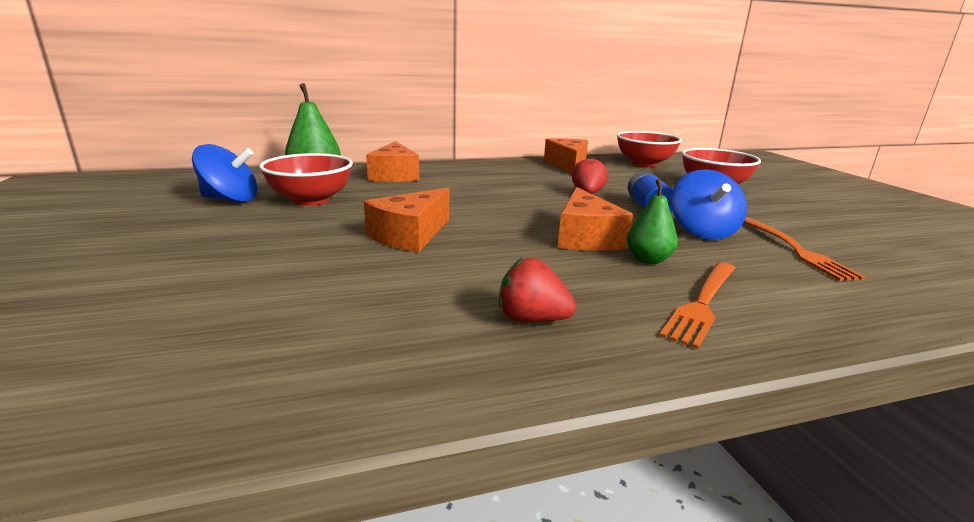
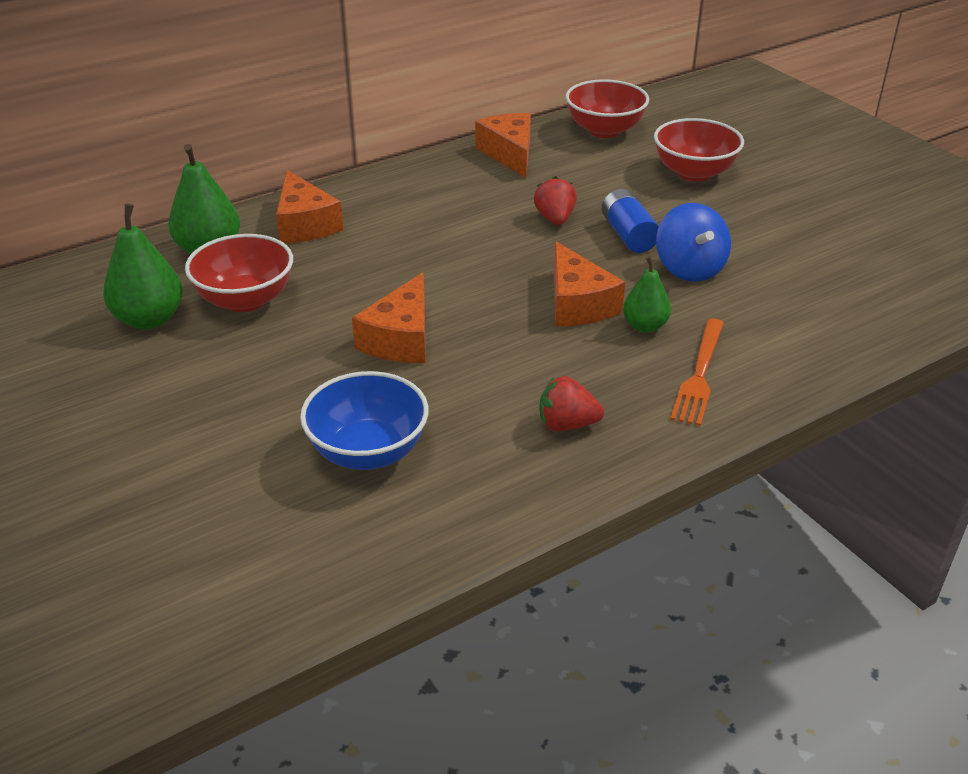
camera: 15 degrees left, 15 degrees up
blue spinning top [192,144,257,202] -> green pear [103,203,183,329]
orange fork [744,217,866,281] -> none
none -> blue bowl [300,371,429,470]

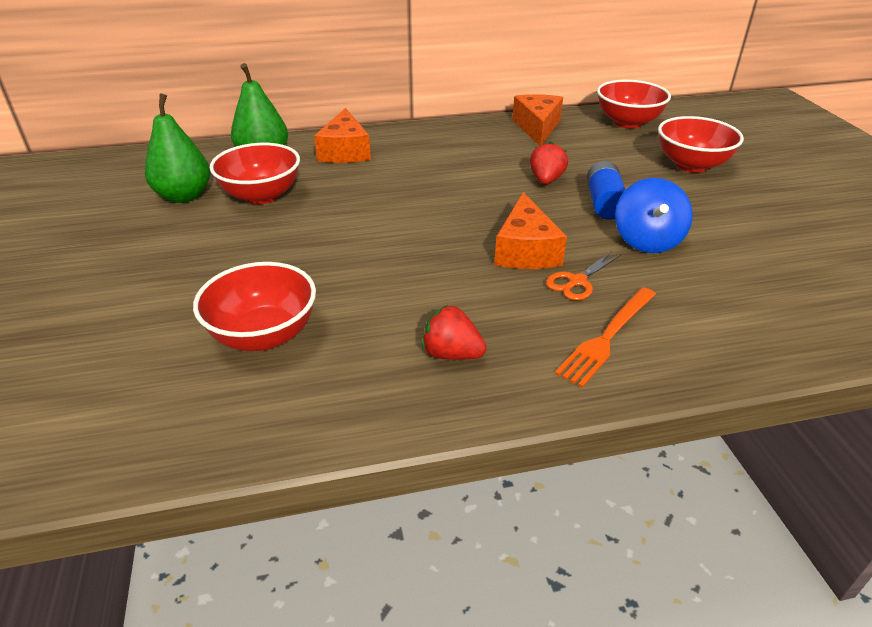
camera: 20 degrees right, 0 degrees up
blue bowl [300,371,429,470] -> red bowl [193,262,316,351]
orange cheese [352,273,425,363] -> none
green pear [623,256,671,333] -> orange scissors [546,252,621,300]

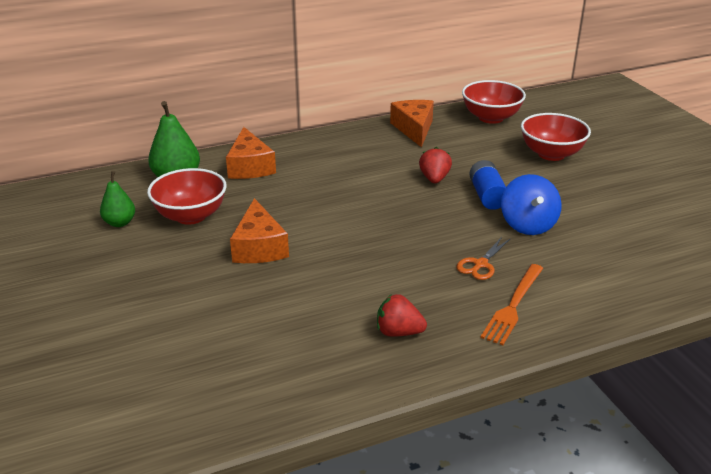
camera: 10 degrees left, 5 degrees down
green pear [145,93,210,203] -> green pear [100,171,135,227], size x0.62
red bowl [193,262,316,351] -> none
orange cheese [494,192,567,269] -> orange cheese moved to [230,198,289,263]

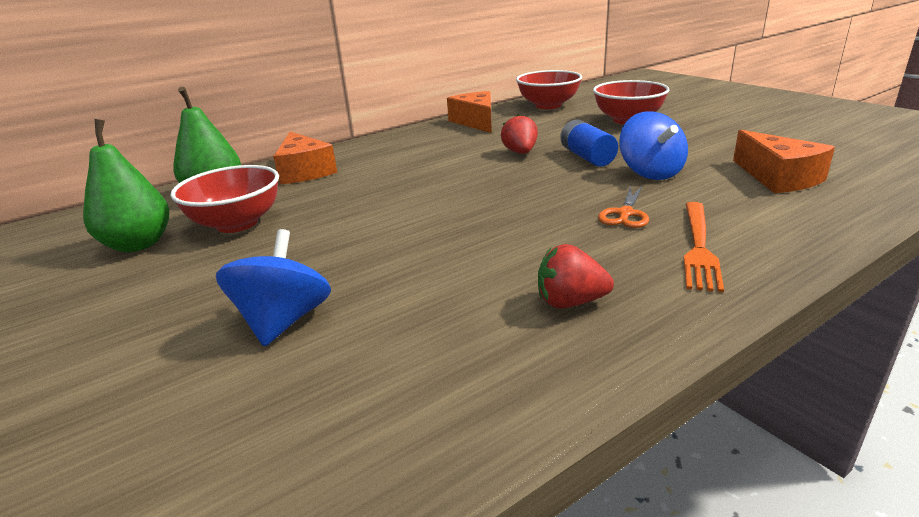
camera: 10 degrees left, 5 degrees down
green pear [100,171,135,227] -> green pear [83,119,169,252], size x1.60
orange cheese [230,198,289,263] -> orange cheese moved to [733,130,835,193]
none -> blue spinning top [216,229,331,347]

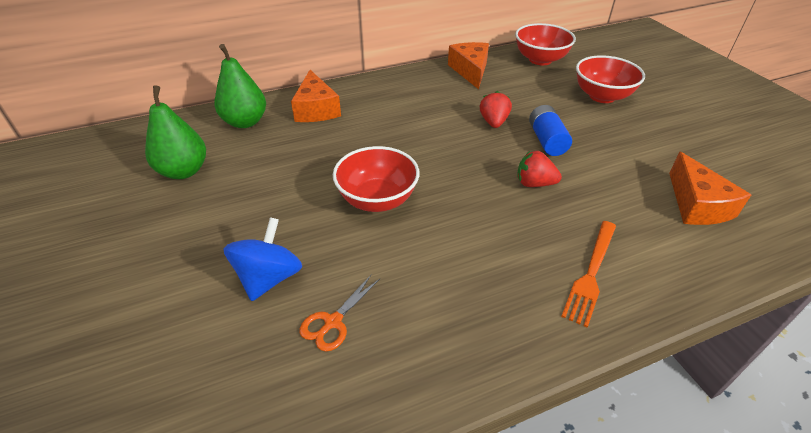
camera: 10 degrees right, 15 degrees up
red bowl [170,165,279,233] -> red bowl moved to [333,146,419,212]
red strawberry [538,244,614,308] -> red strawberry moved to [517,151,562,187]
orange scissors [598,186,649,228] -> orange scissors moved to [300,274,380,351]
blue spinning top [619,111,688,180] -> none

